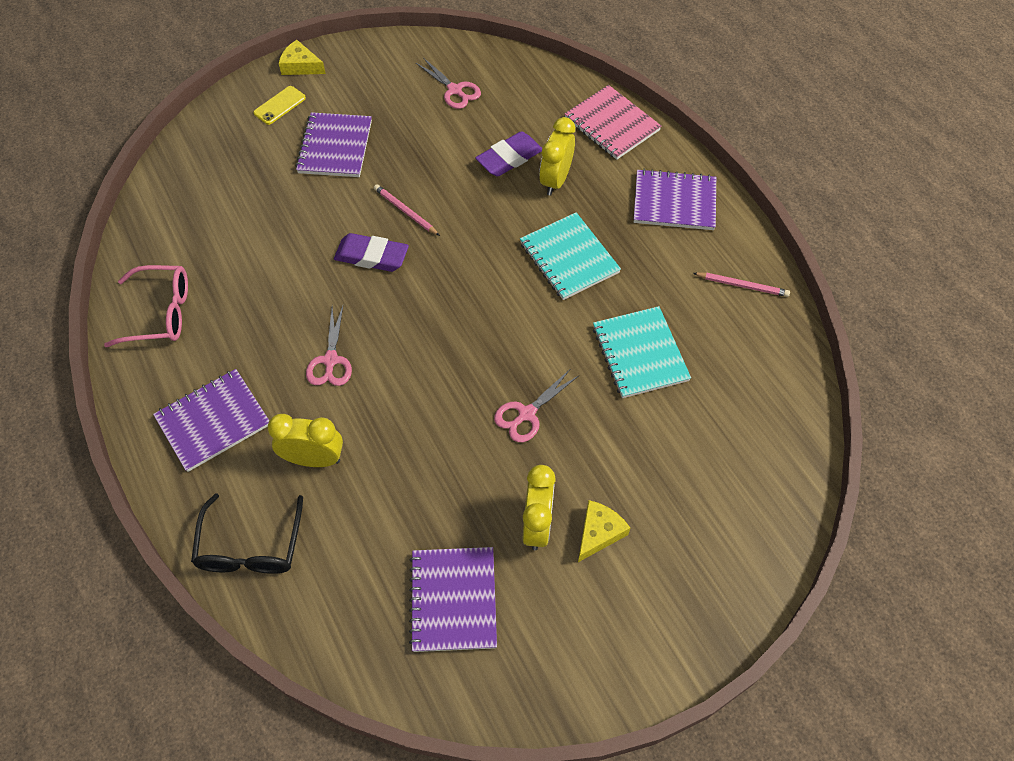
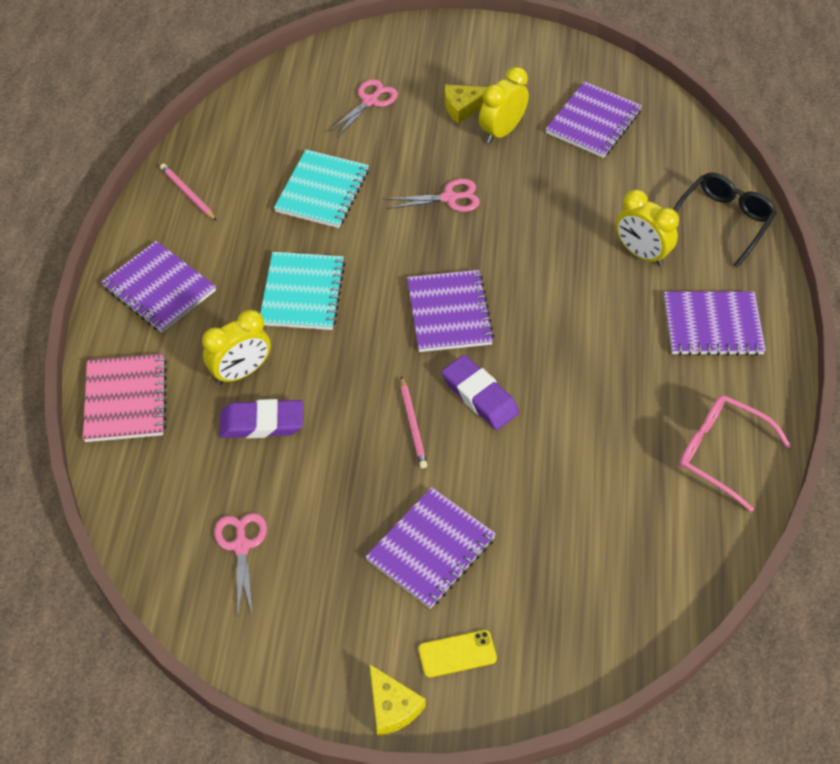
camera: 145 degrees left, 5 degrees down
pink scissors [306,306,352,386] -> pink scissors moved to [329,79,398,137]
none -> purple notebook [407,270,494,352]

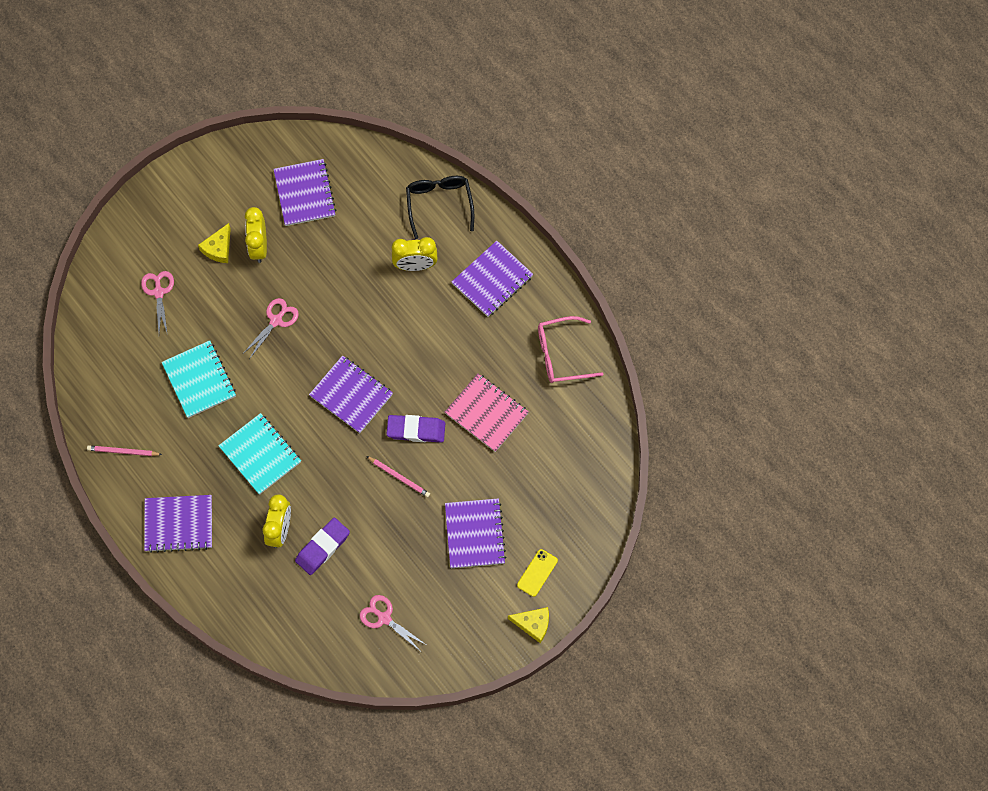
camera: 45 degrees left, 15 degrees up
pink notebook [83,353,167,442] -> pink notebook moved to [445,373,529,452]

